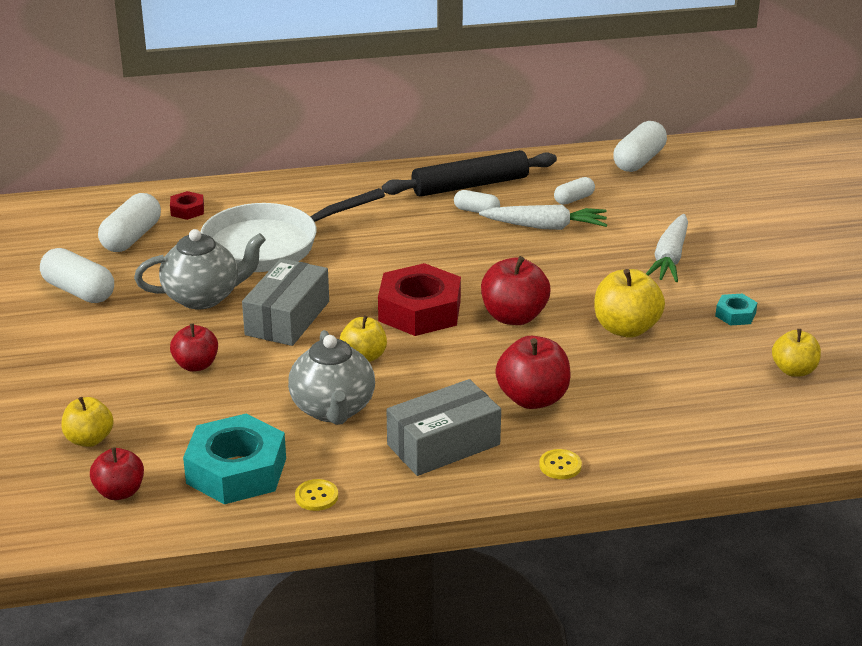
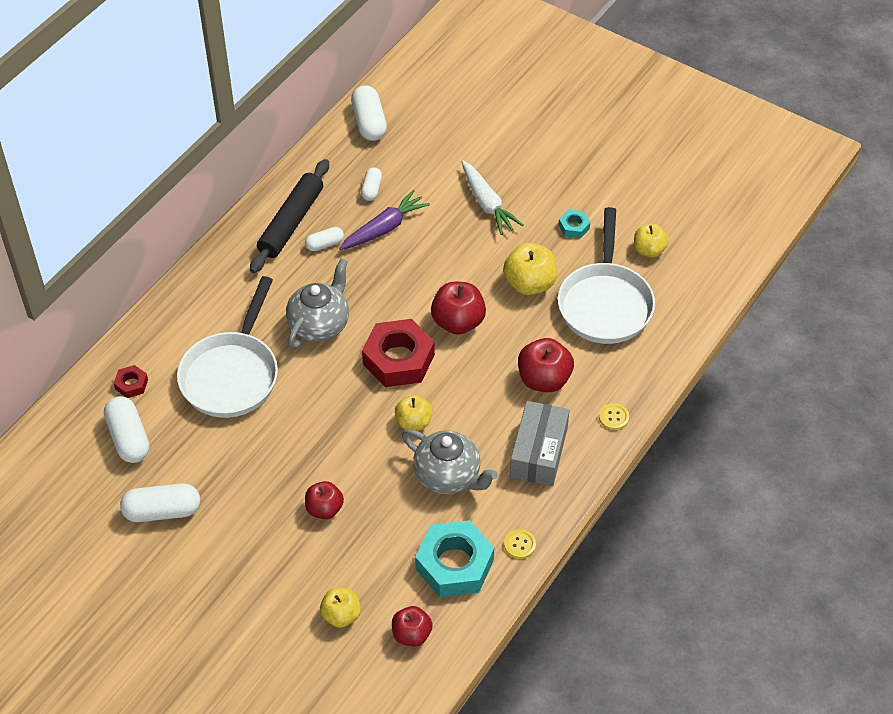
camera: 45 degrees left, 20 degrees up
grey teapot [134,229,266,310] -> grey teapot moved to [286,259,349,349]
grey box [242,258,329,346] -> none
white carrot [479,205,607,230] -> purple carrot [339,190,430,250]
none -> white pan [558,207,655,344]

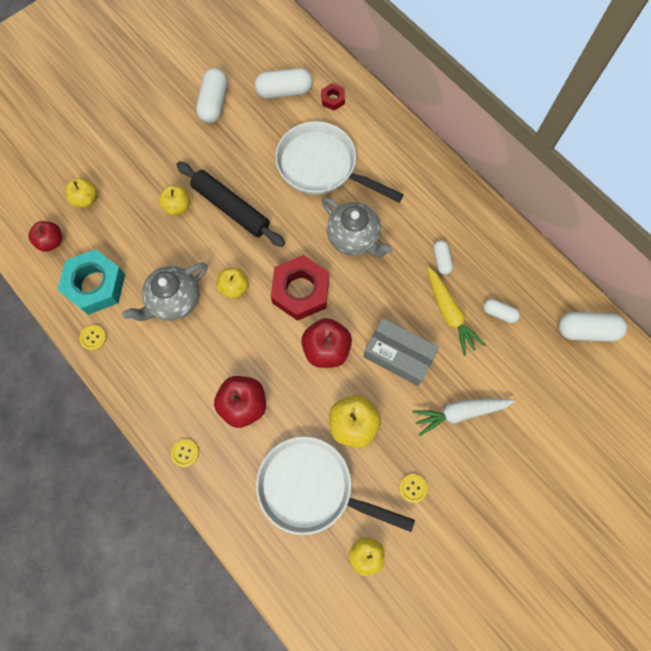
camera: 105 degrees right, 20 degrees up
black rolling pin [250,159,329,273] -> black rolling pin moved to [176,162,285,247]
red apple [305,481,344,519] -> yellow apple [158,185,189,215]
purple carrot [339,190,430,250] -> yellow carrot [427,266,485,356]
grey box [510,401,569,486] -> grey box moved to [363,318,439,386]
turquoise nut [559,209,590,238] -> yellow button [399,474,427,503]

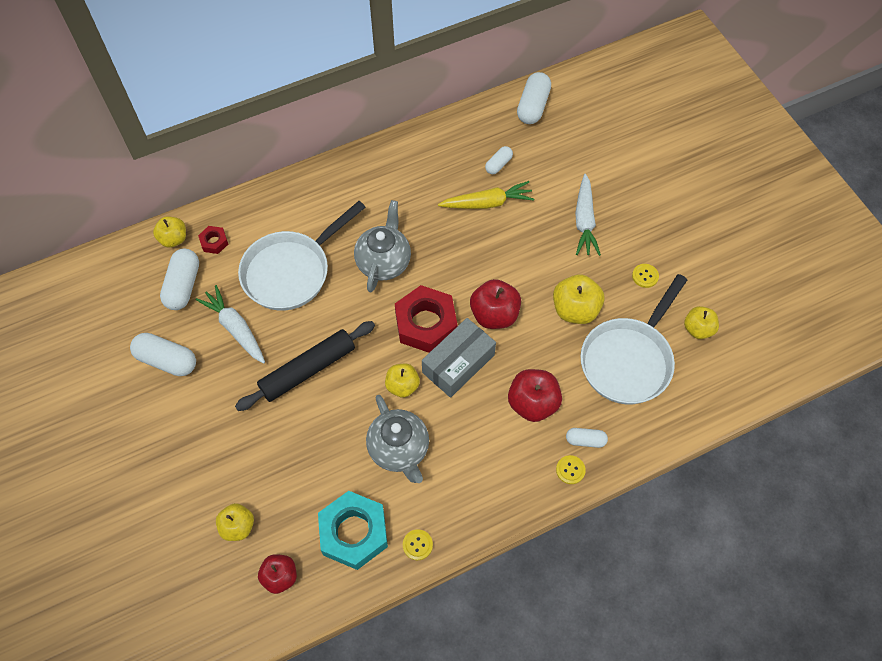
camera: 75 degrees left, 10 degrees down
yellow apple [158,185,189,215] -> yellow apple moved to [153,216,186,248]
grey teapot [322,197,393,257] -> grey teapot turned 45 degrees counterclockwise [354,200,411,292]
grey box [363,318,439,386] -> grey box moved to [422,318,496,398]
white capsule [433,240,453,275] -> white capsule moved to [566,428,608,448]
none -> white carrot [196,285,265,363]

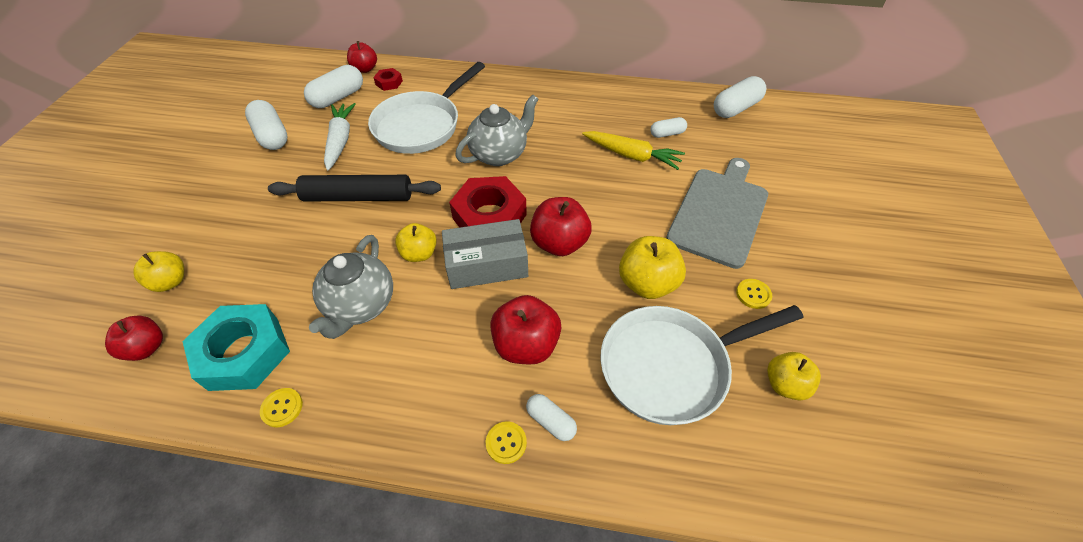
camera: 35 degrees right, 10 degrees down
yellow apple [153,216,186,248] -> red apple [347,41,377,73]
white pan [238,201,366,311] -> white pan turned 45 degrees counterclockwise [368,62,485,154]
white carrot [575,174,601,256] -> grey cutting board [666,158,768,269]

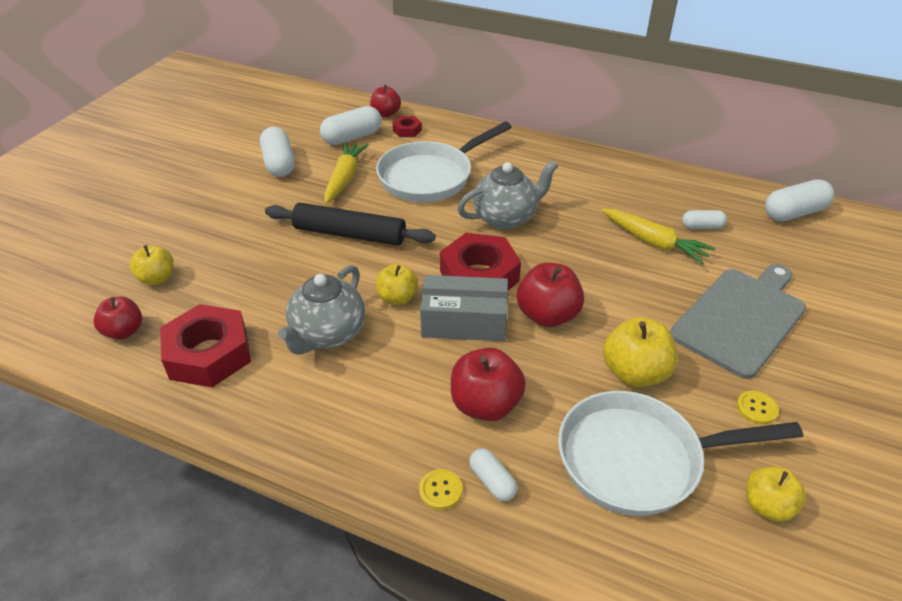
camera: 15 degrees right, 10 degrees down
turquoise nut [182,304,290,391] -> red nut [160,304,251,388]
yellow button [260,388,303,427] -> none
white carrot [324,103,356,171] -> yellow carrot [324,142,368,204]

